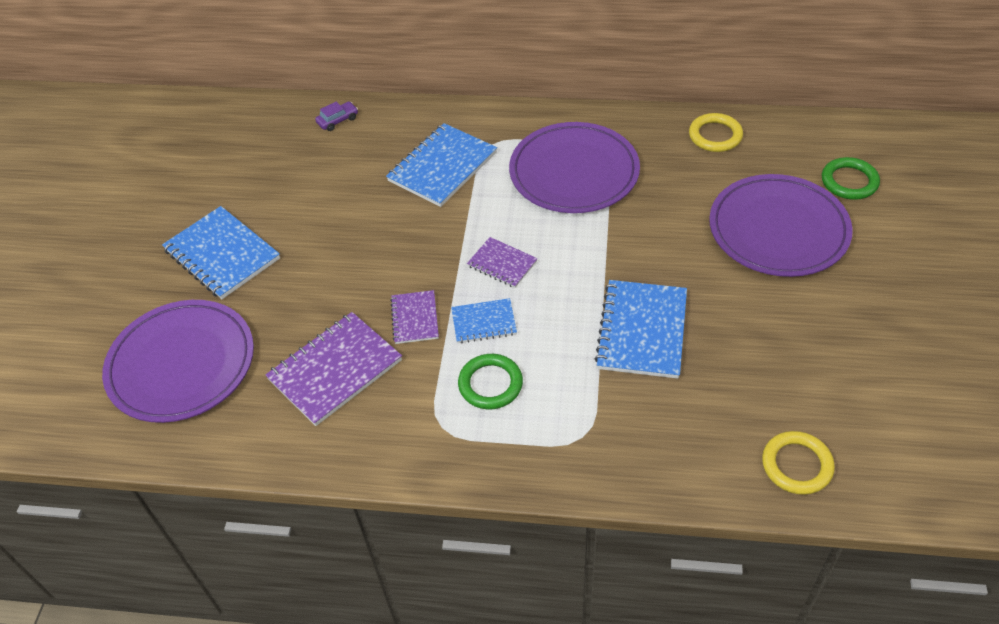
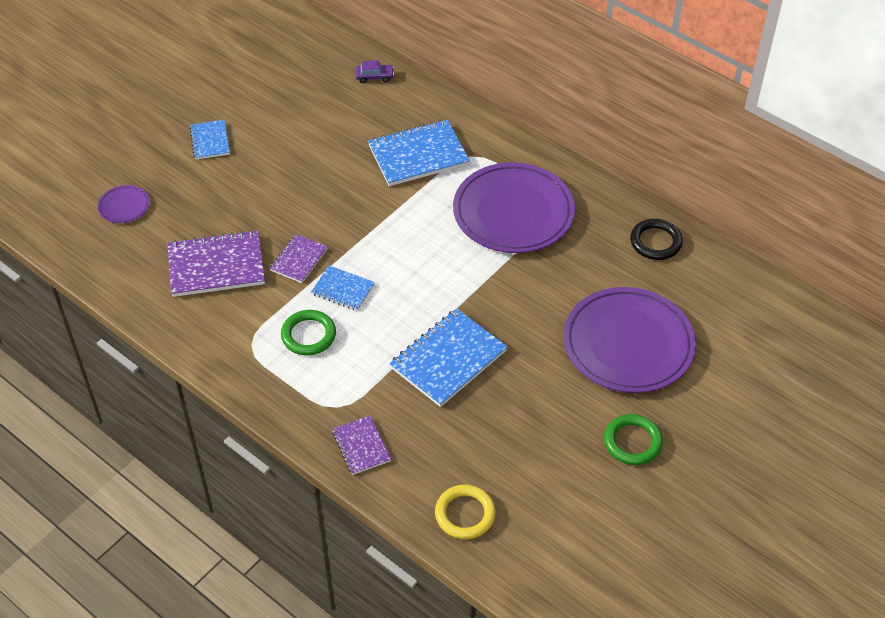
camera: 30 degrees right, 0 degrees up
purple plate [102,300,254,423] -> purple plate [98,185,150,223], size x0.43
blue notebook [162,206,280,299] -> blue notebook [189,120,230,159], size x0.56
purple notebook [467,237,538,288] -> purple notebook moved to [332,415,391,475]
yellow ring [689,113,743,152] -> black ring [630,219,683,260]
green ring [822,157,880,200] -> green ring moved to [604,414,663,465]

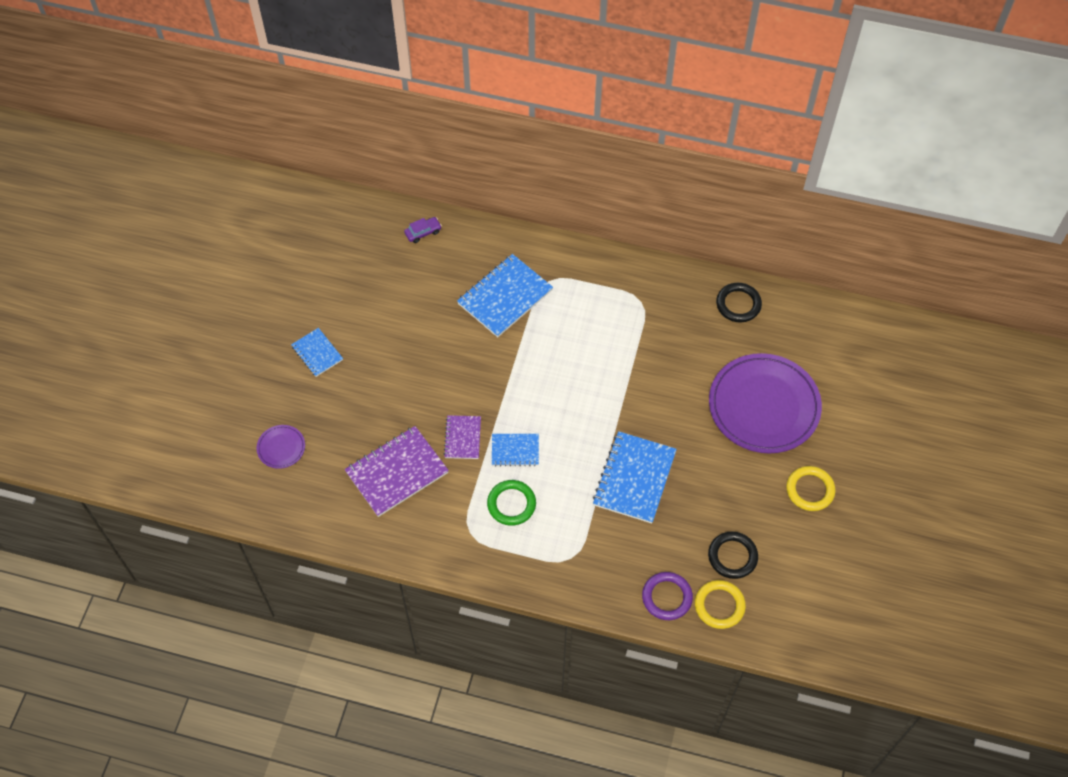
camera: 25 degrees left, 10 degrees up
purple notebook [332,415,391,475] -> none
purple plate [453,162,575,253] -> none
green ring [604,414,663,465] -> yellow ring [787,466,835,511]
none -> purple ring [642,572,693,620]
none -> black ring [708,532,758,579]

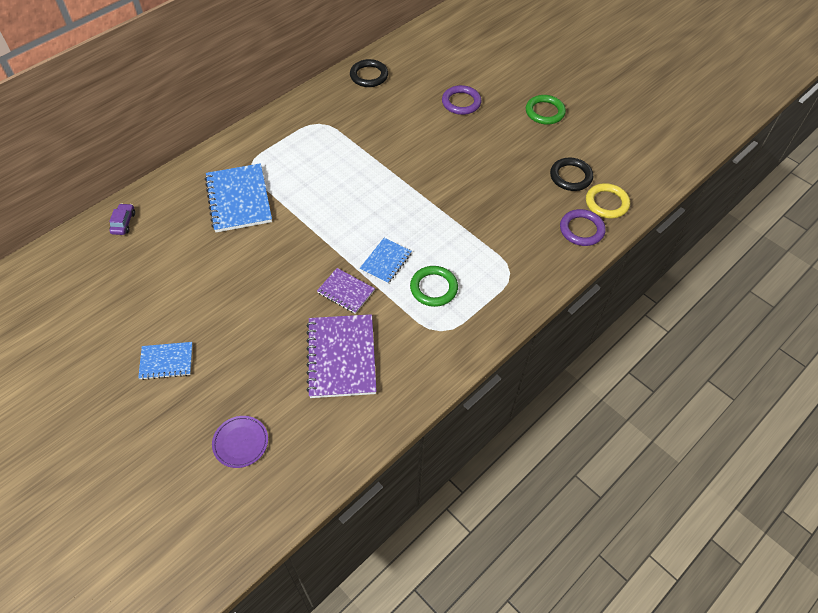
camera: 60 degrees left, 5 degrees down
blue notebook [593,431,677,523] -> none
purple plate [709,353,822,453] -> purple ring [442,85,482,115]
yellow ring [787,466,835,511] -> green ring [526,95,566,125]

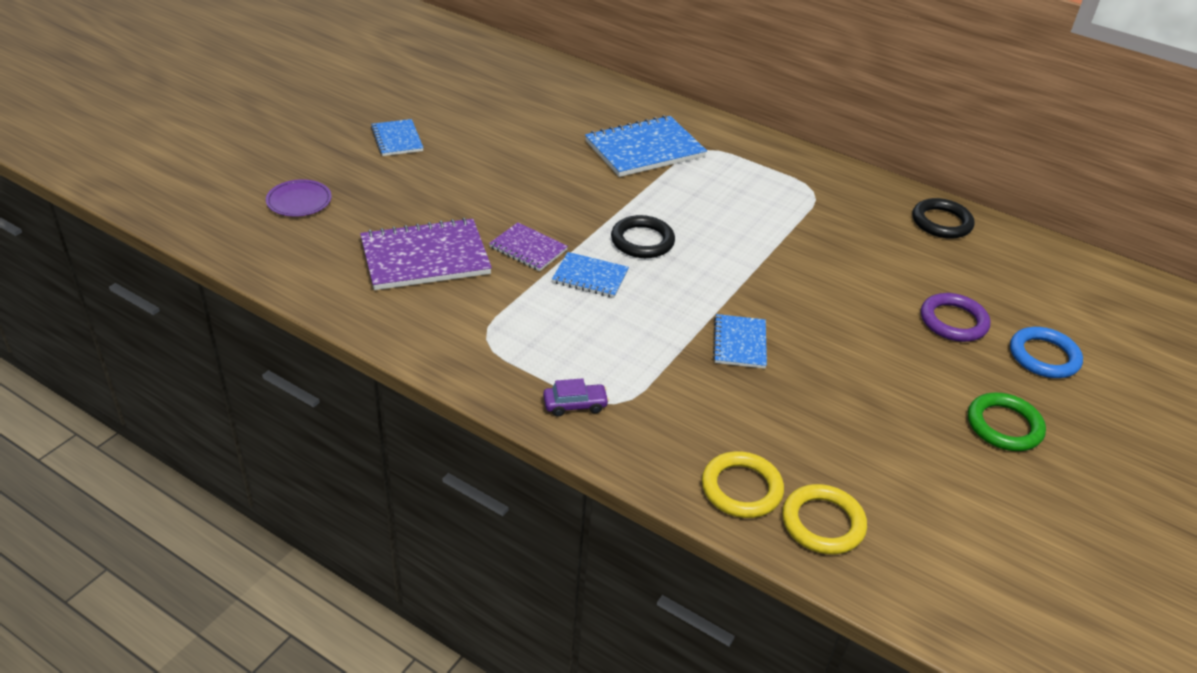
camera: 75 degrees right, 15 degrees down
purple car [109,203,135,235] -> purple car moved to [543,378,609,417]
purple notebook [317,268,375,314] -> purple notebook turned 75 degrees counterclockwise [489,222,568,271]
green ring [410,266,458,307] -> none
black ring [550,158,593,191] -> black ring moved to [611,215,675,258]
purple ring [560,209,606,246] -> yellow ring [702,451,784,518]
none -> blue notebook [713,314,767,369]
none -> blue ring [1010,327,1083,378]

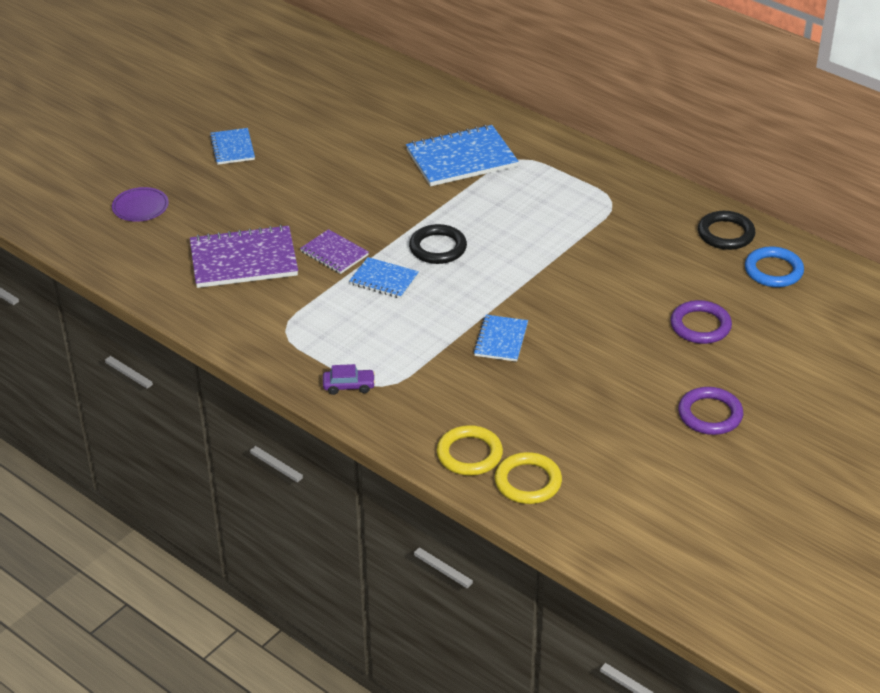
camera: 10 degrees right, 0 degrees up
green ring [968,393,1046,451] -> purple ring [678,387,743,435]
blue ring [1010,327,1083,378] -> blue ring moved to [745,246,804,287]

